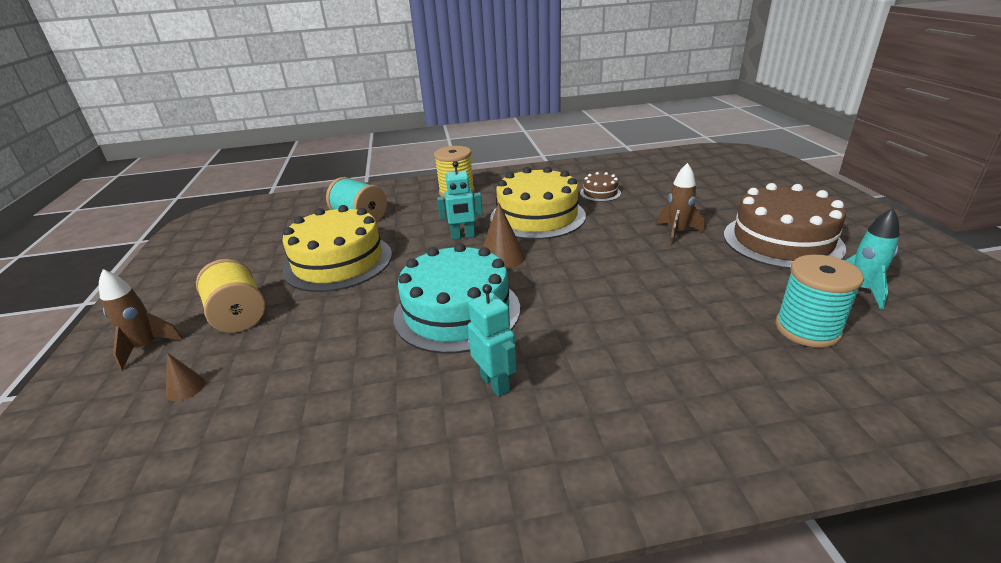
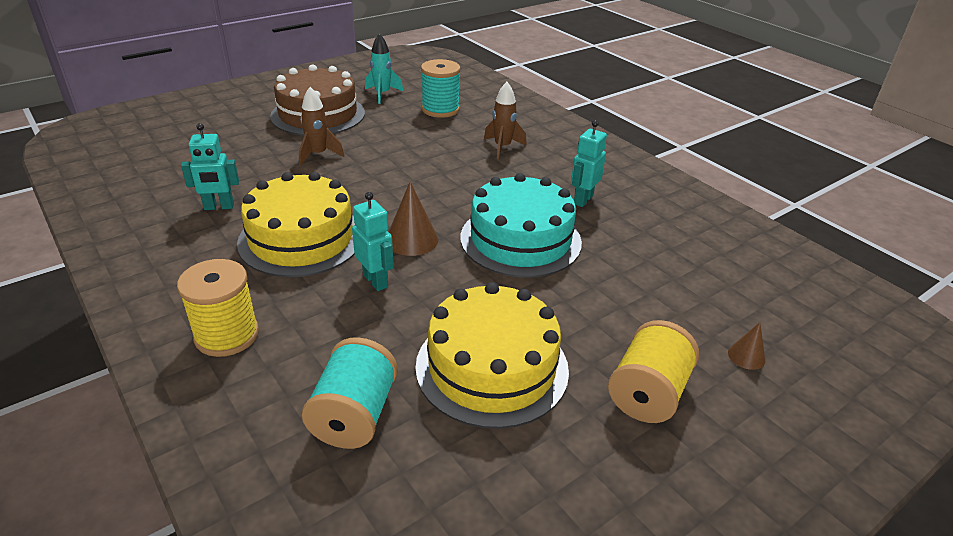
camera: 120 degrees left, 5 degrees up
brown rocket [99,269,183,371] -> brown rocket moved to [484,82,527,160]
brown cake [580,172,621,202] -> turquoise robot [181,123,239,210]

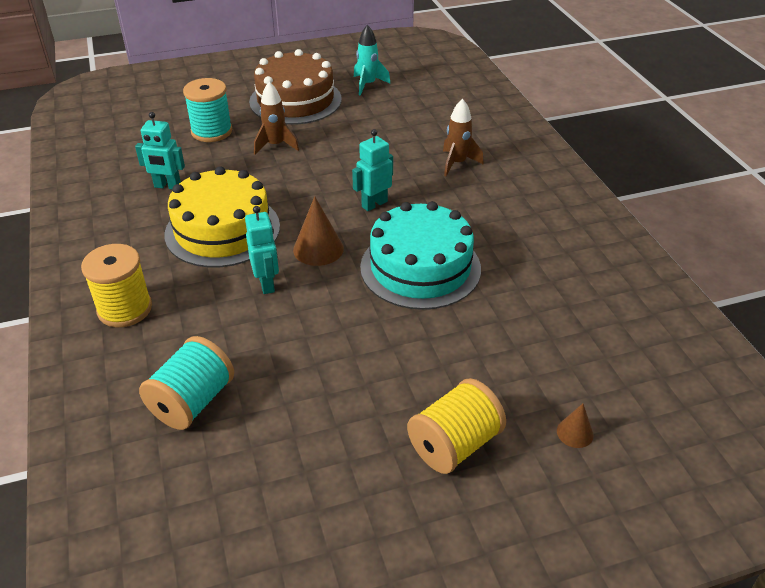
camera: 20 degrees right, 5 degrees up
yellow cake [415,282,569,429] -> none
turquoise spool [421,59,460,118] -> turquoise spool moved to [183,78,232,142]
turquoise robot [571,120,607,207] -> turquoise robot moved to [352,129,393,211]

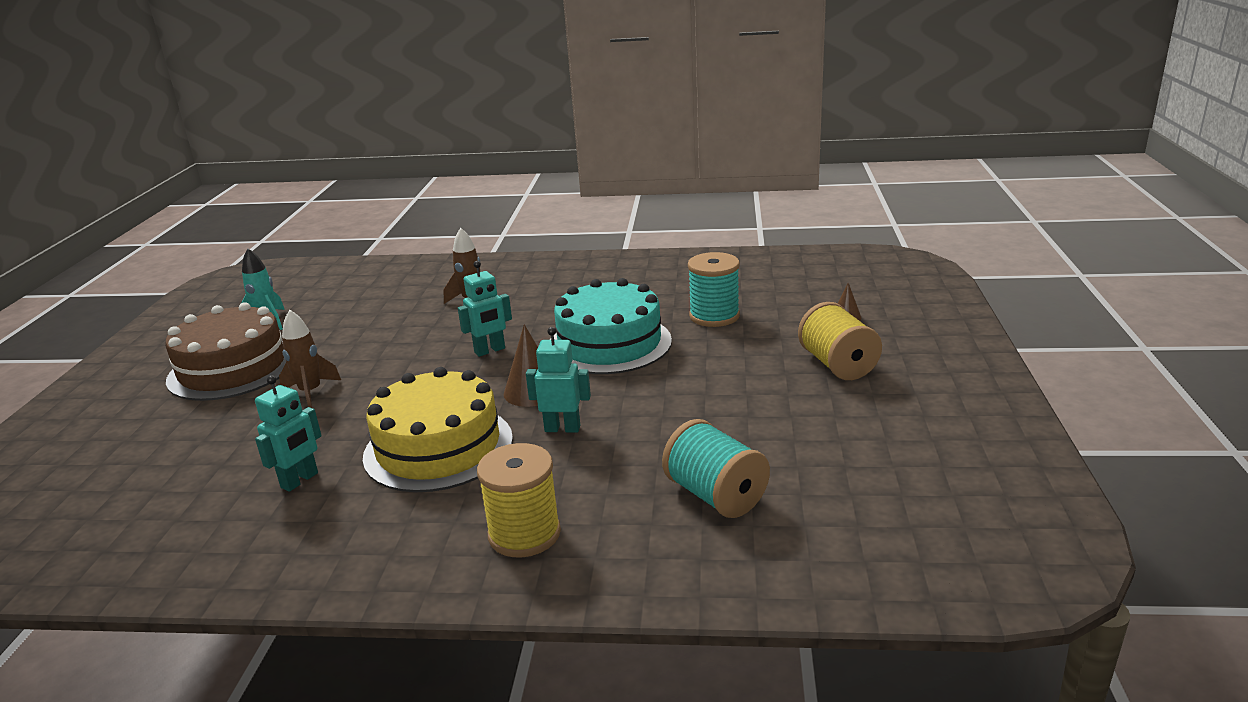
camera: 65 degrees left, 15 degrees down
turquoise spool [183,78,232,142] -> turquoise spool moved to [688,252,740,327]
turquoise robot [352,129,393,211] -> turquoise robot turned 105 degrees counterclockwise [458,261,512,357]

